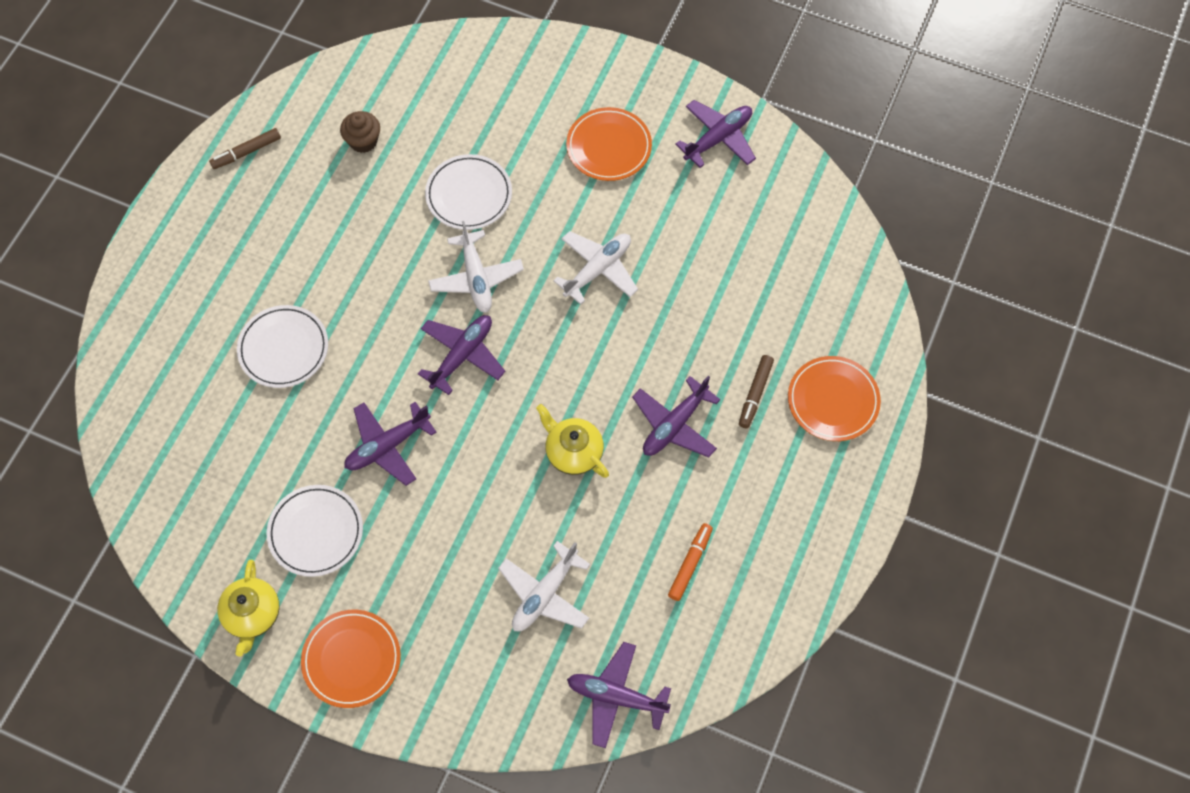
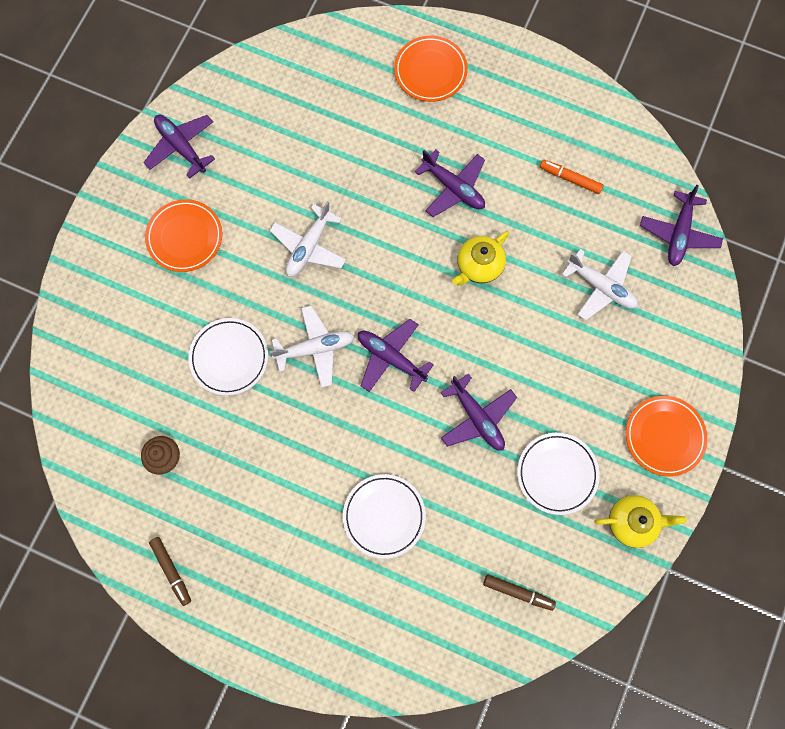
camera: 90 degrees left, 10 degrees up
white plane [553,231,638,305] -> white plane turned 105 degrees counterclockwise [270,201,346,277]
brown marker [739,355,774,428] -> brown marker moved to [483,574,556,611]

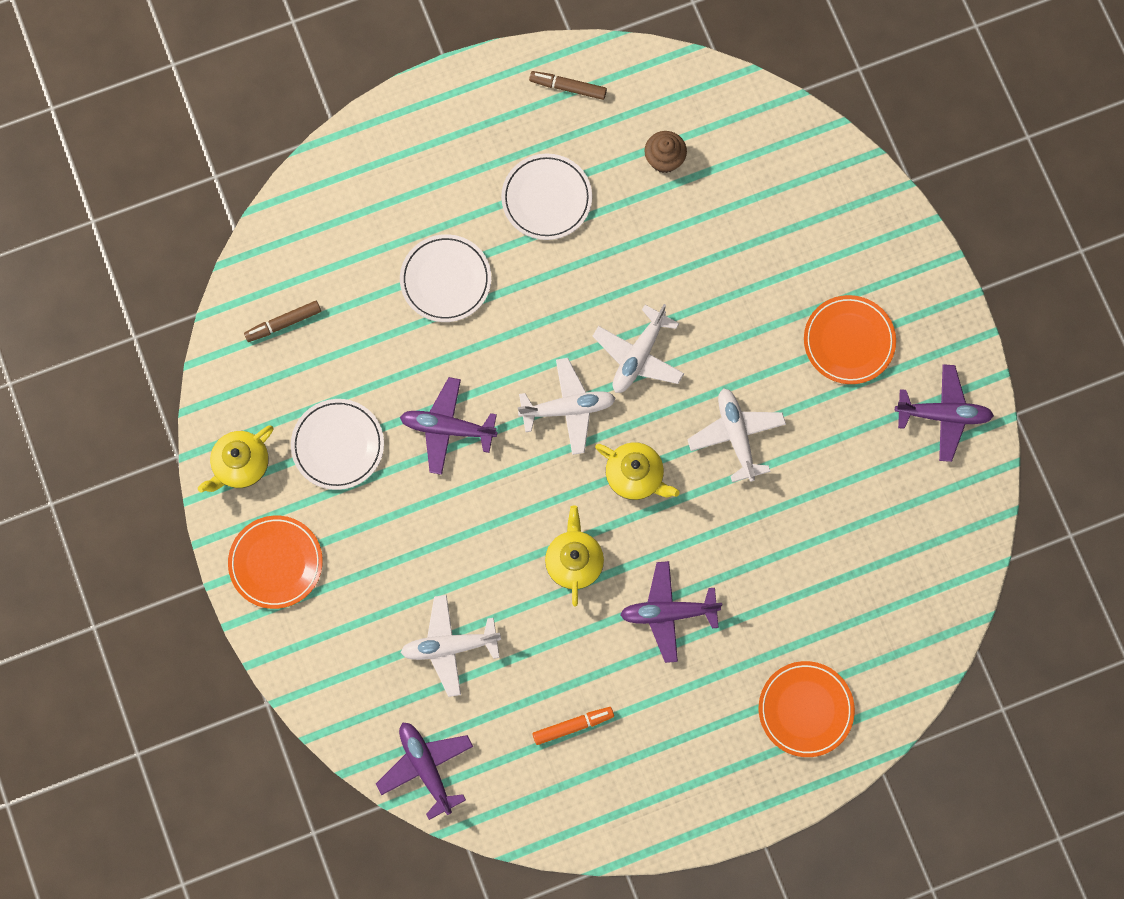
camera: 135 degrees right, 0 degrees up
white plate [188,318,268,396] -> white plate moved to [501,154,592,240]
purple plane [358,319,434,392] -> white plane [518,358,616,455]
none -> yellow teapot [595,442,680,500]

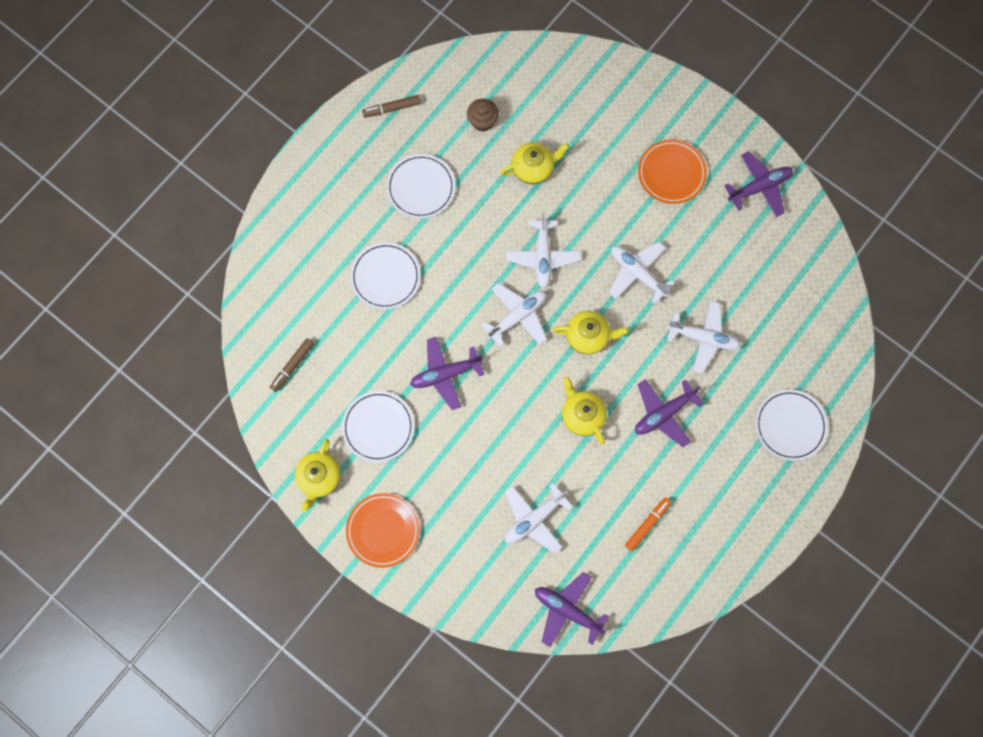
camera: 30 degrees left, 0 degrees up
orange plate [759,661,855,757] -> white plate [755,389,828,461]
none -> yellow teapot [500,142,569,184]
none -> white plane [667,301,741,374]

